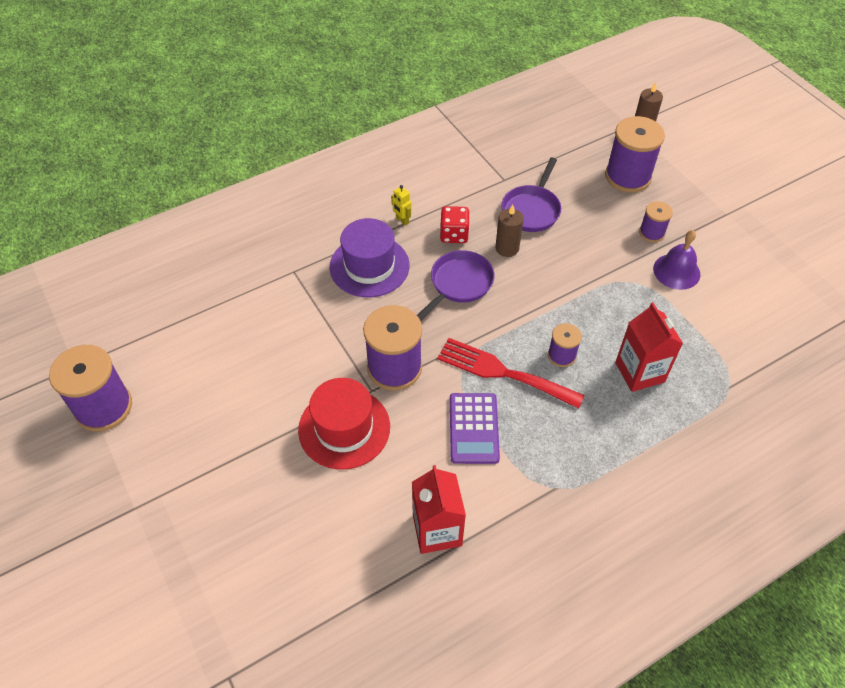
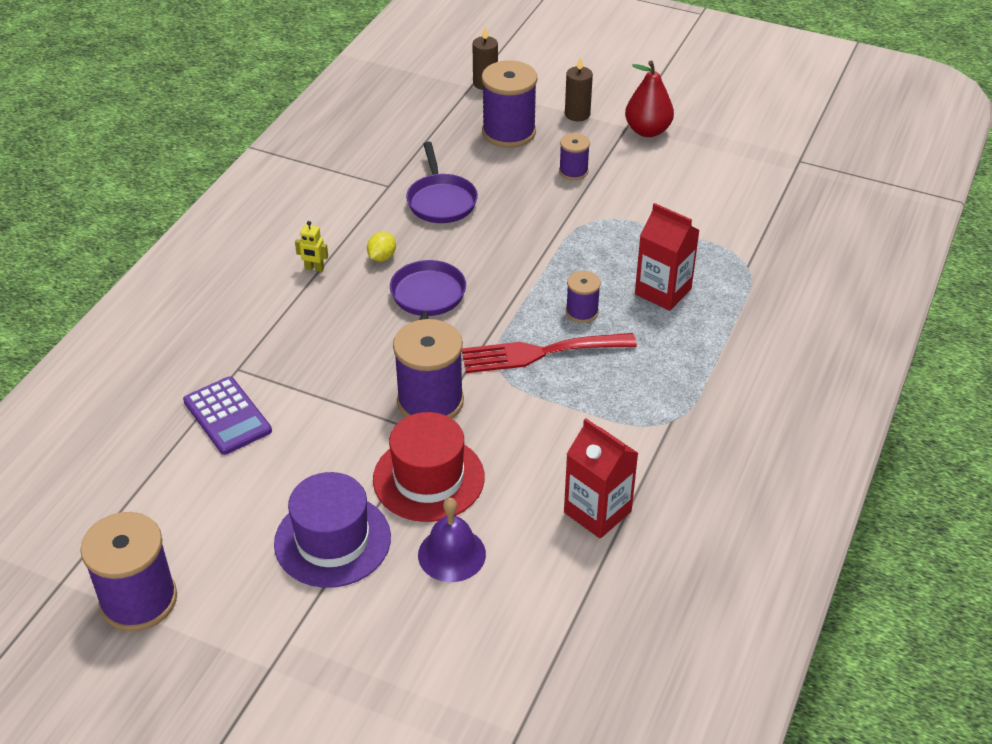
camera: 35 degrees left, 10 degrees down
purple hat [330,218,410,297] -> purple hat moved to [274,472,391,588]
red dice [440,206,470,243] -> yellow lemon [367,232,396,261]
purple calculator [450,393,500,464] -> purple calculator moved to [183,376,272,455]
brown candle [495,205,524,257] -> brown candle moved to [565,56,593,121]
purple bell [653,230,700,290] -> purple bell moved to [418,498,486,582]
none -> red pear [625,60,674,137]

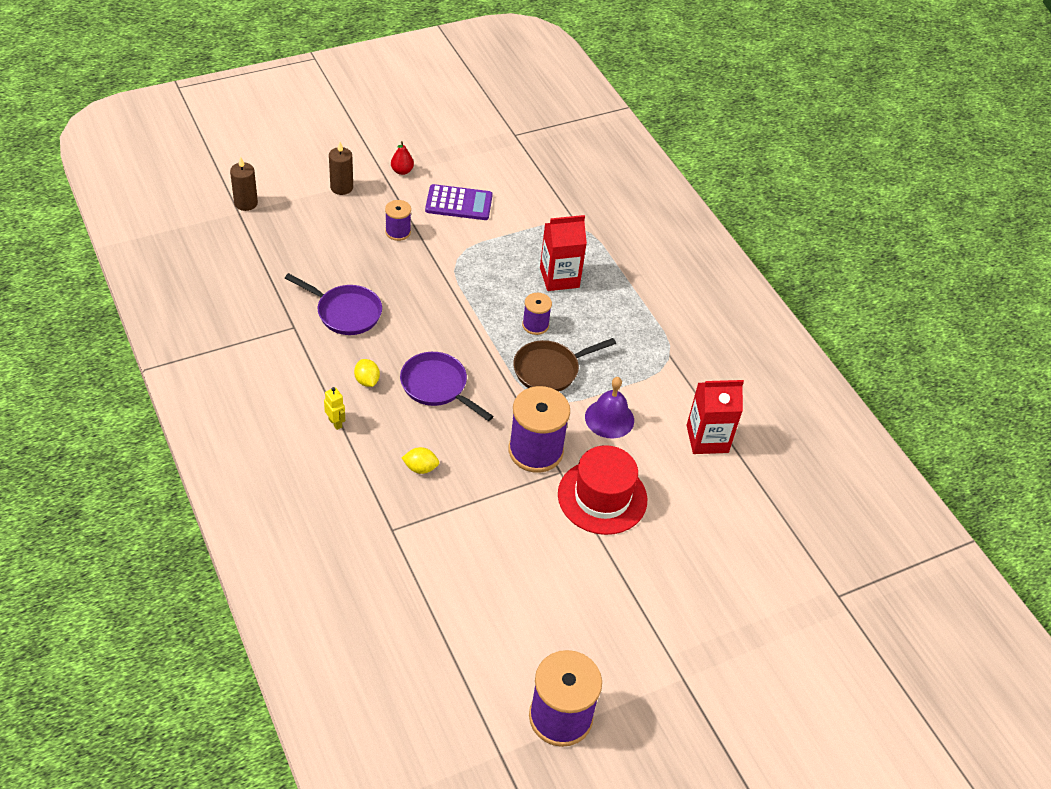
camera: 55 degrees left, 5 degrees up
purple calculator [183,376,272,455] -> purple calculator moved to [425,184,493,220]
purple hat [274,472,391,588] -> none
yellow robot [295,221,328,272] -> yellow robot turned 90 degrees counterclockwise [324,387,345,430]
purple bell [418,498,486,582] -> purple bell moved to [585,377,634,438]
red fork [462,333,637,373] -> brown pan [513,338,616,391]
purple spool [482,60,537,148] -> none
red pear [625,60,674,137] -> red pear [391,141,414,175], size x0.56
none -> yellow lemon [402,447,439,474]

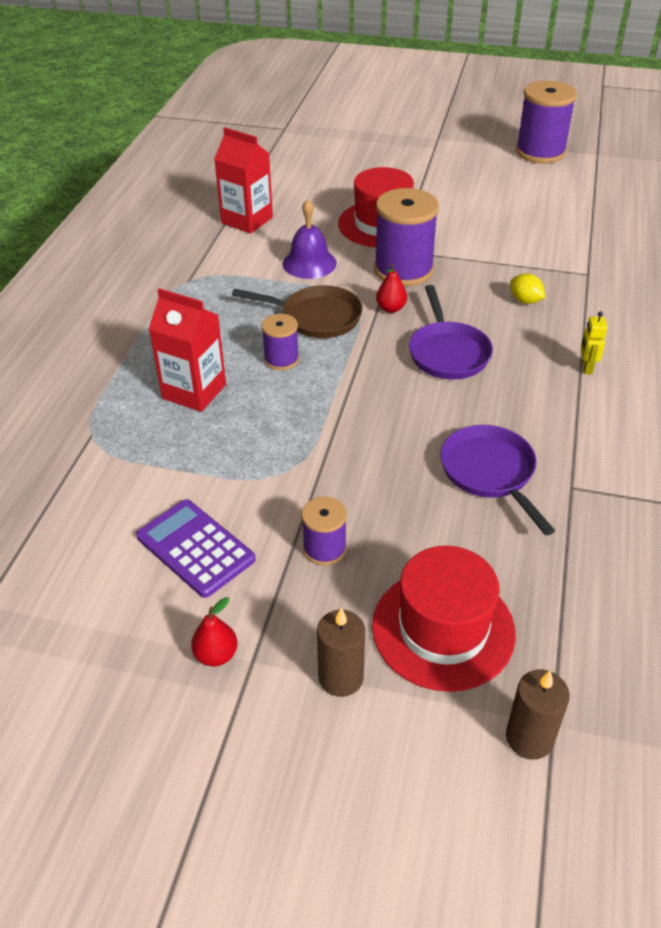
camera: 135 degrees left, 5 degrees down
yellow lemon [354,359,380,387] -> none
none -> red hat [372,546,516,692]
none -> red pear [376,264,407,313]

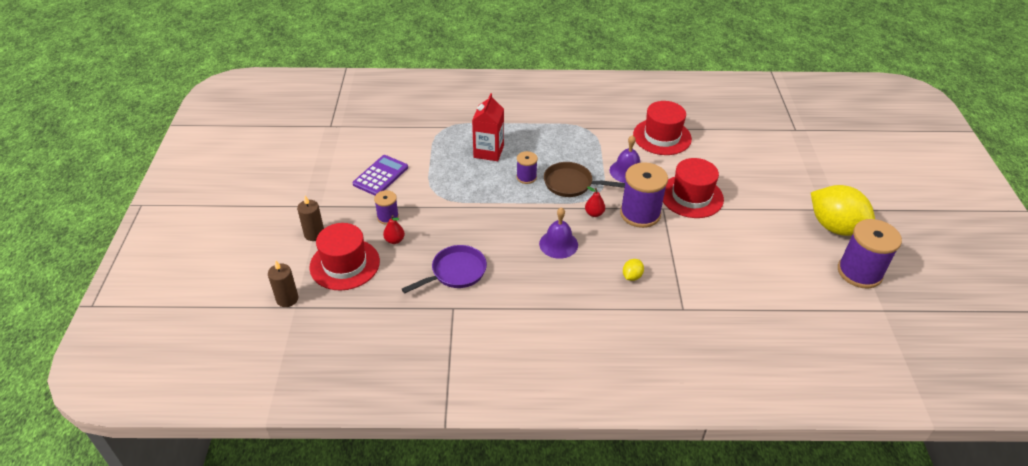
camera: 75 degrees right, 0 degrees up
red pear [191,597,238,666] -> red pear moved to [383,215,405,244]
red carton [214,127,273,234] -> red hat [633,101,692,155]
brown pan [232,285,363,338] -> brown pan turned 105 degrees clockwise [544,162,625,197]
purple pan [409,285,493,379] -> purple bell [539,207,578,259]
yellow robot [581,311,607,374] -> none
none -> yellow lemon [811,185,875,236]

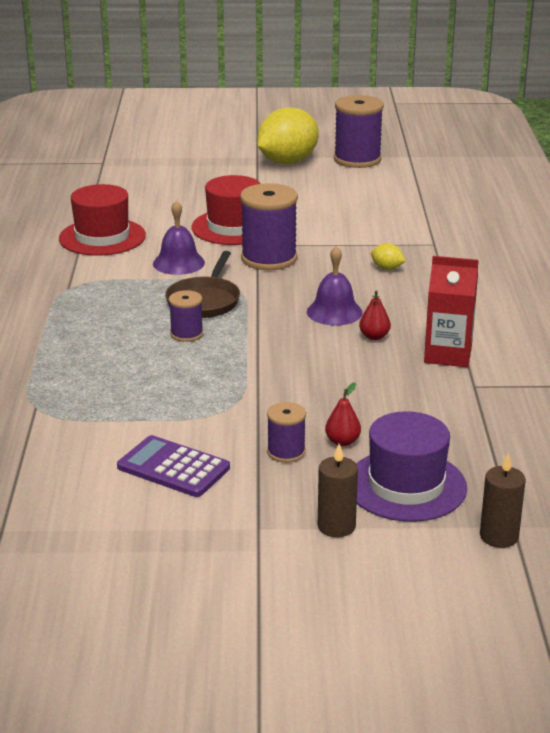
camera: 90 degrees left, 15 degrees down
red hat [309,223,380,291] -> purple hat [356,411,467,522]
purple pan [402,245,487,294] -> none
red carton [472,93,504,161] -> red carton moved to [424,256,479,367]
red pear [585,187,605,217] -> red pear moved to [359,290,391,340]

